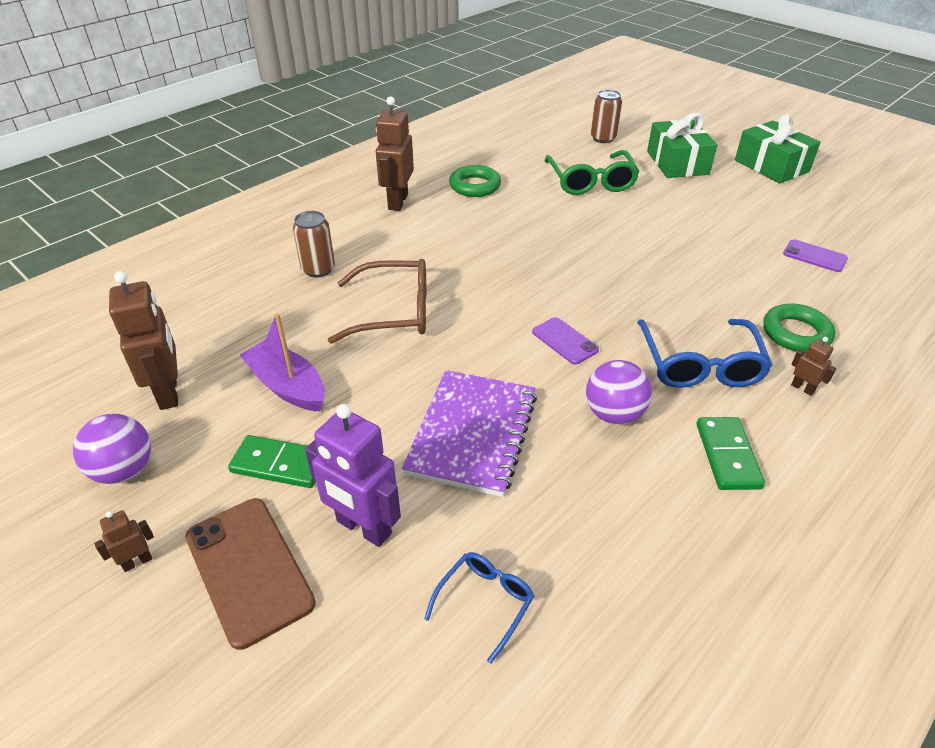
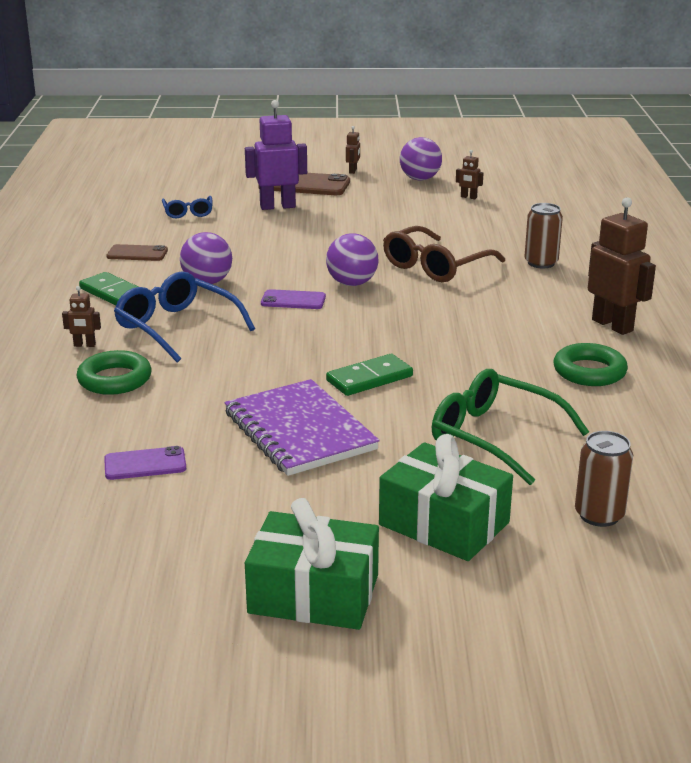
camera: 135 degrees right, 15 degrees down
brown robot [109,271,178,410] -> brown robot [456,150,483,199], size x0.46
green domino [228,435,315,488] -> green domino moved to [326,354,413,396]
purple boat [240,313,325,411] -> none
purple notebook [402,370,537,497] -> purple notebook moved to [224,379,380,476]
none -> brown phone [106,244,168,261]
none -> purple ball [326,233,378,286]

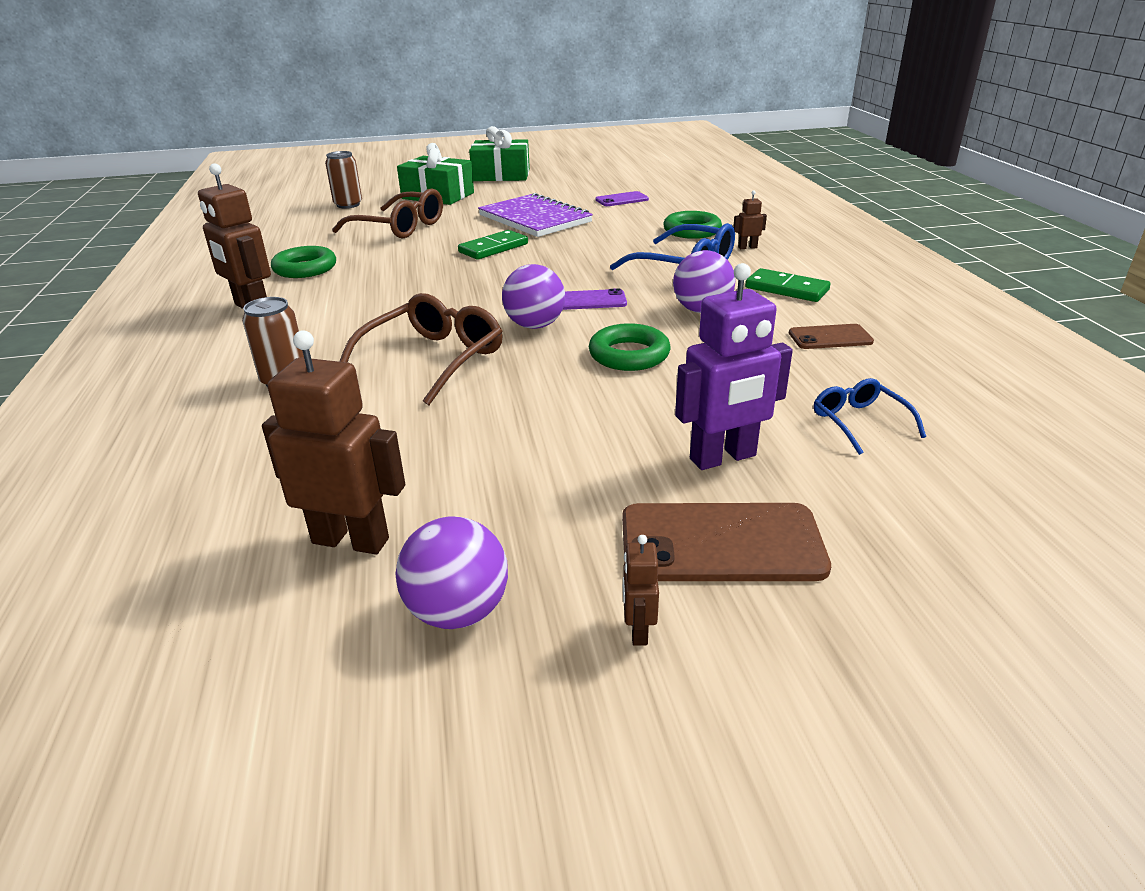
camera: 170 degrees right, 5 degrees up
green glasses [432,369,589,485] -> brown glasses [332,189,443,239]
brown robot [456,150,483,199] -> brown robot [262,330,405,555], size x2.15
none -> green ring [589,323,670,371]

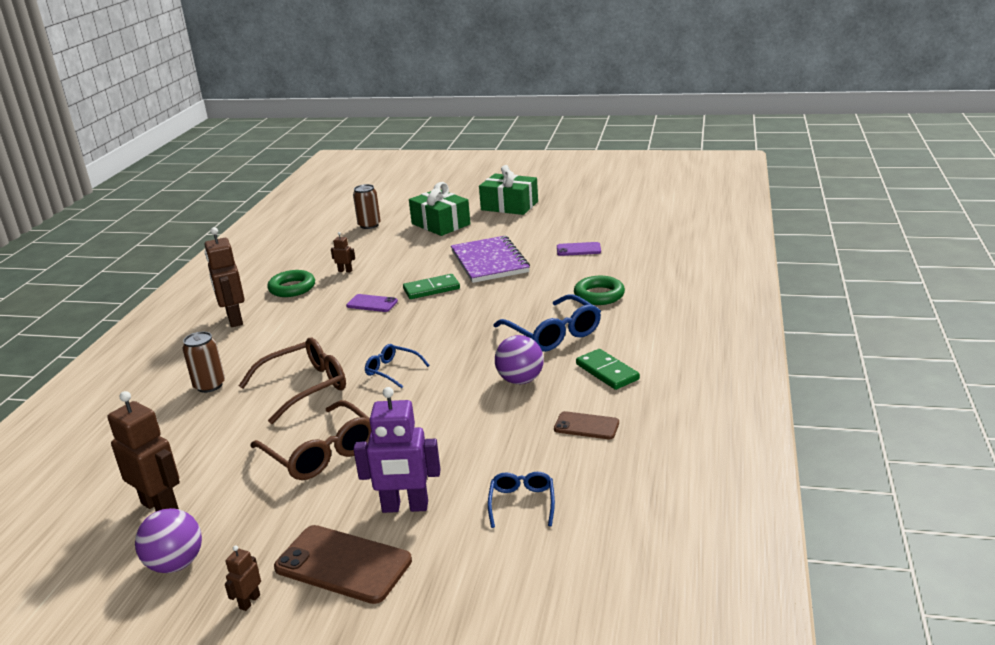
camera: 25 degrees right, 5 degrees down
brown glasses [332,189,443,239] -> brown glasses moved to [250,400,371,480]
purple ball [502,264,565,329] -> blue glasses [365,344,430,388]
purple phone [563,288,627,310] -> purple phone moved to [346,294,398,312]
green ring [589,323,670,371] -> none
brown robot [733,190,767,249] -> brown robot moved to [331,232,355,272]

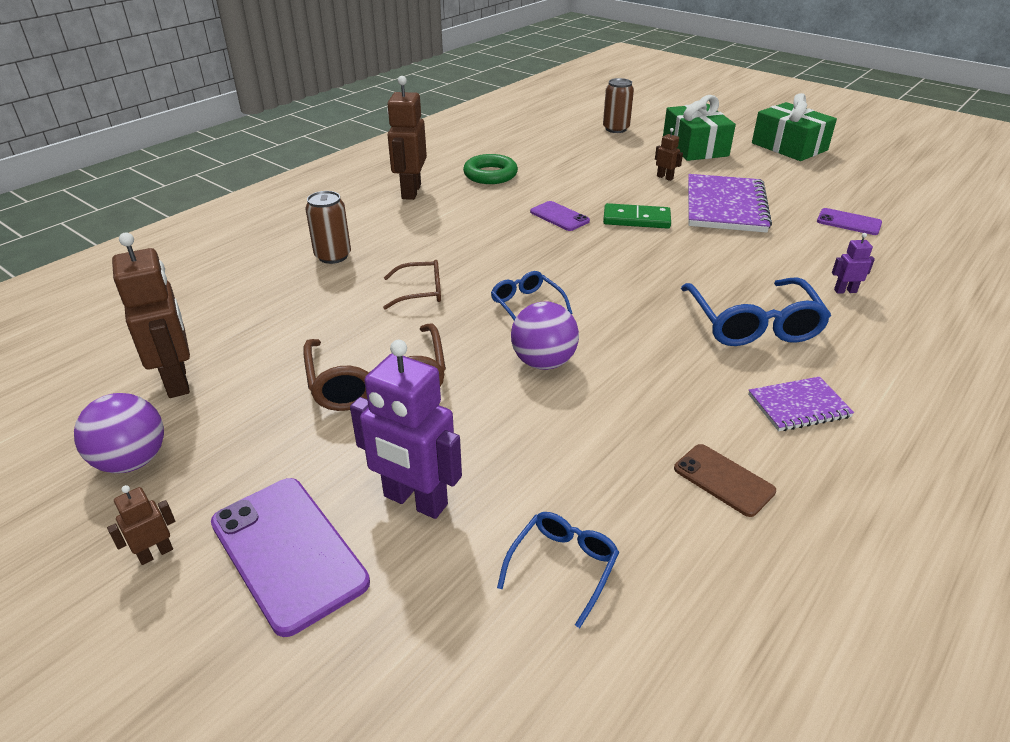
camera: 25 degrees right, 10 degrees up
brown glasses [239,338,346,424] -> brown glasses [383,260,441,310], size x0.56
brown phone [274,525,412,604] -> purple phone [211,478,370,637]
brown robot [331,232,355,272] -> brown robot moved to [655,128,683,181]
purple ball [495,335,544,384] -> purple ball moved to [511,302,579,370]
green ring [574,276,625,305] -> purple robot [832,233,875,294]
green domino [576,349,640,390] -> purple notebook [748,376,854,431]

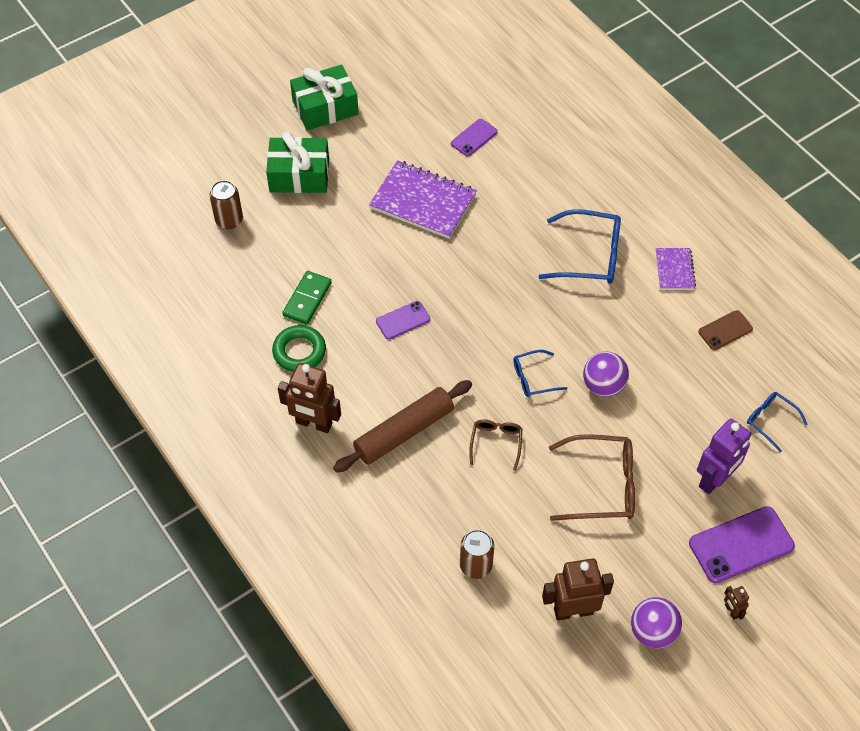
camera: 75 degrees left, 20 degrees up
brown can [305,191,351,264] -> brown can moved to [460,529,494,579]
green domino [603,203,671,229] -> green domino moved to [282,271,332,325]
brown robot [655,128,683,181] -> none
purple robot [832,233,875,294] -> none
none -> brown rolling pin [333,380,472,473]

